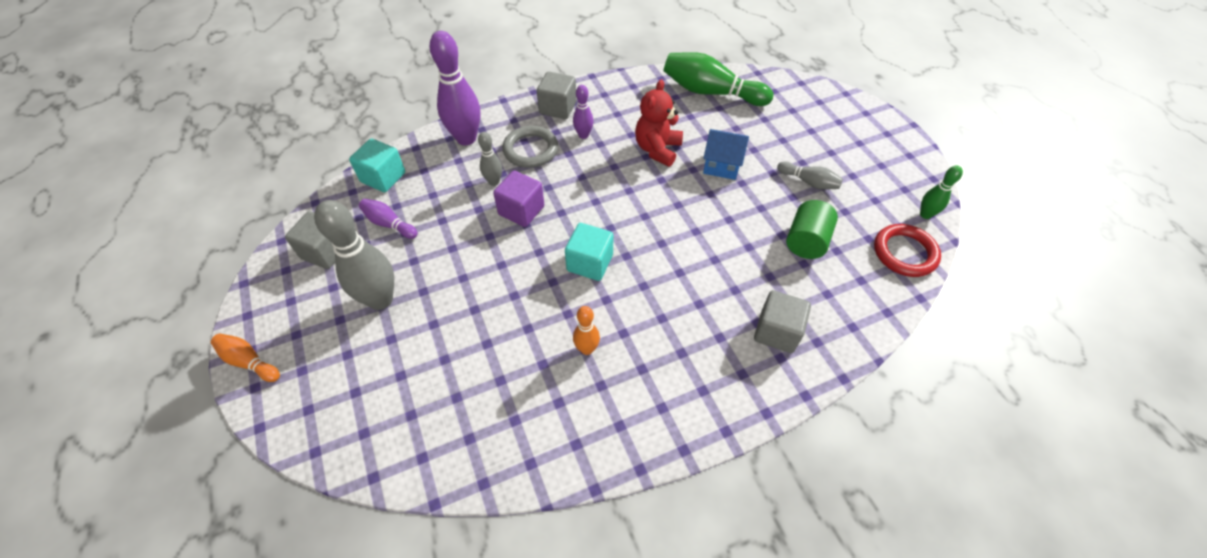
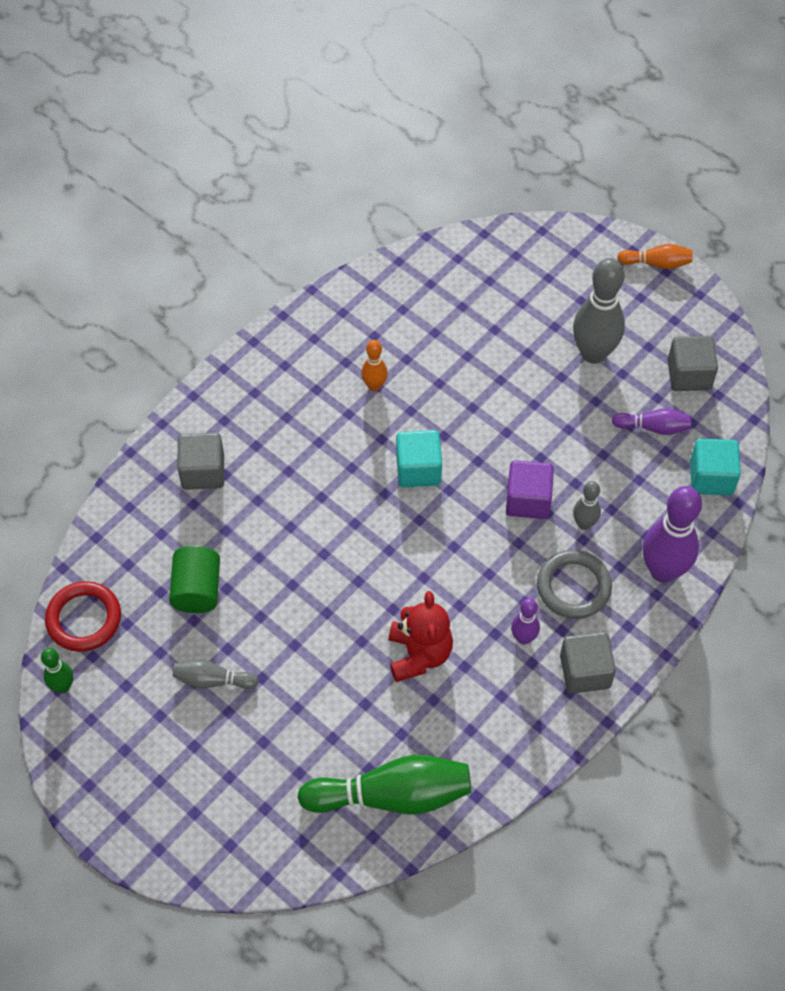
camera: 155 degrees right, 5 degrees up
blue house [703,129,749,180] -> none

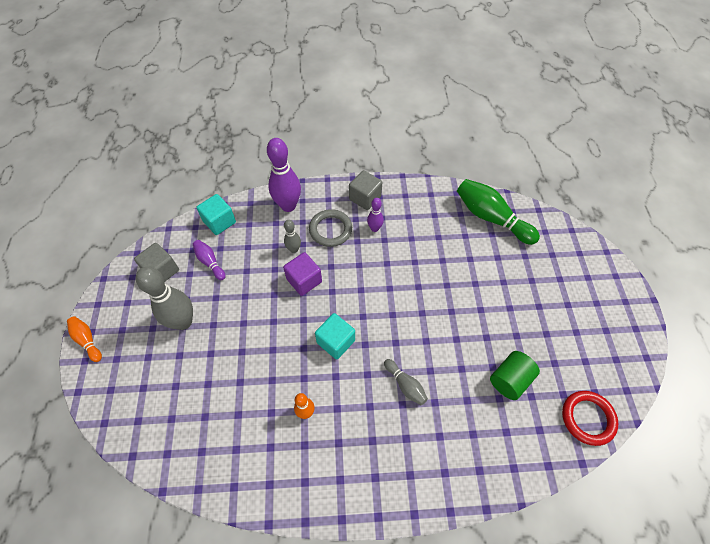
camera: 135 degrees left, 0 degrees up
green bowling pin [41,648,73,693] -> none
grey bowling pin [173,659,259,689] -> grey bowling pin moved to [384,359,428,405]
grey cube [177,433,224,490] -> none
red teddy bear [389,591,453,682] -> none

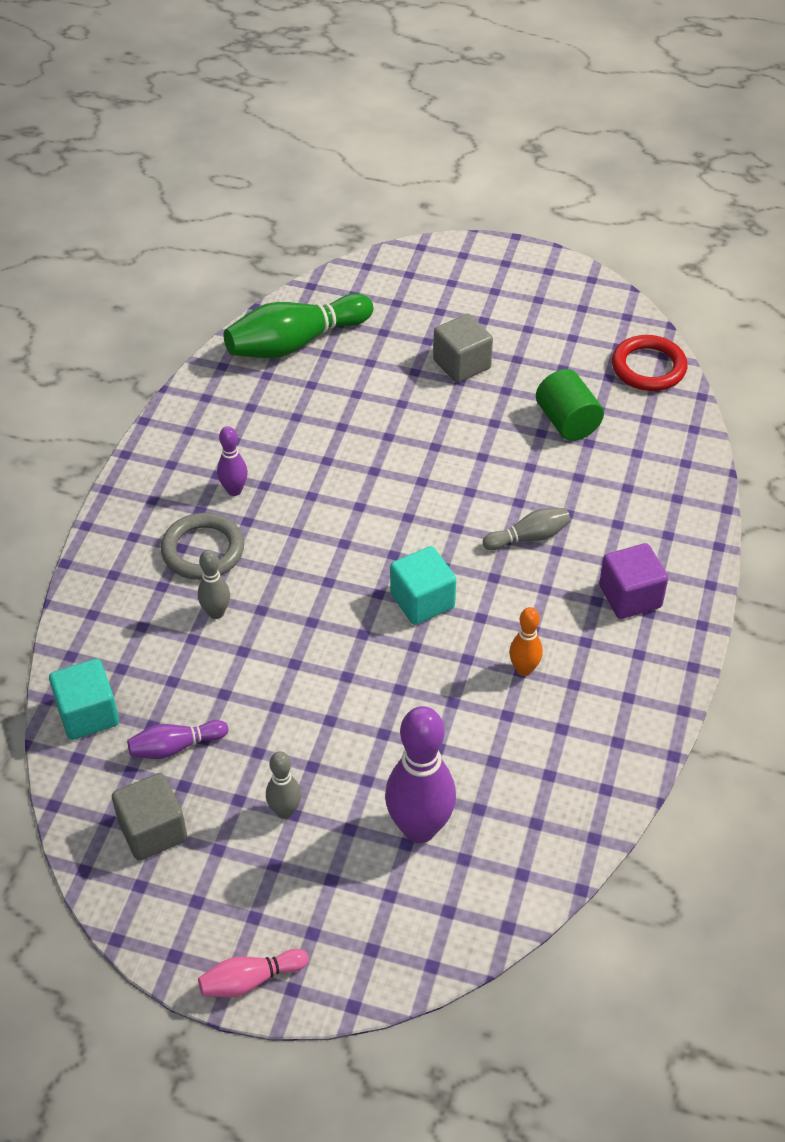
camera: 70 degrees left, 10 degrees down
orange bowling pin [67,316,102,362] -> pink bowling pin [198,949,309,997]
grey bowling pin [136,267,193,330] -> grey bowling pin [266,751,301,819], size x0.51
purple bowling pin [267,138,301,212] -> purple bowling pin moved to [385,706,456,843]
purple cube [283,252,322,296] -> purple cube moved to [599,543,668,619]
grey cube [349,170,382,210] -> grey cube moved to [433,314,493,383]

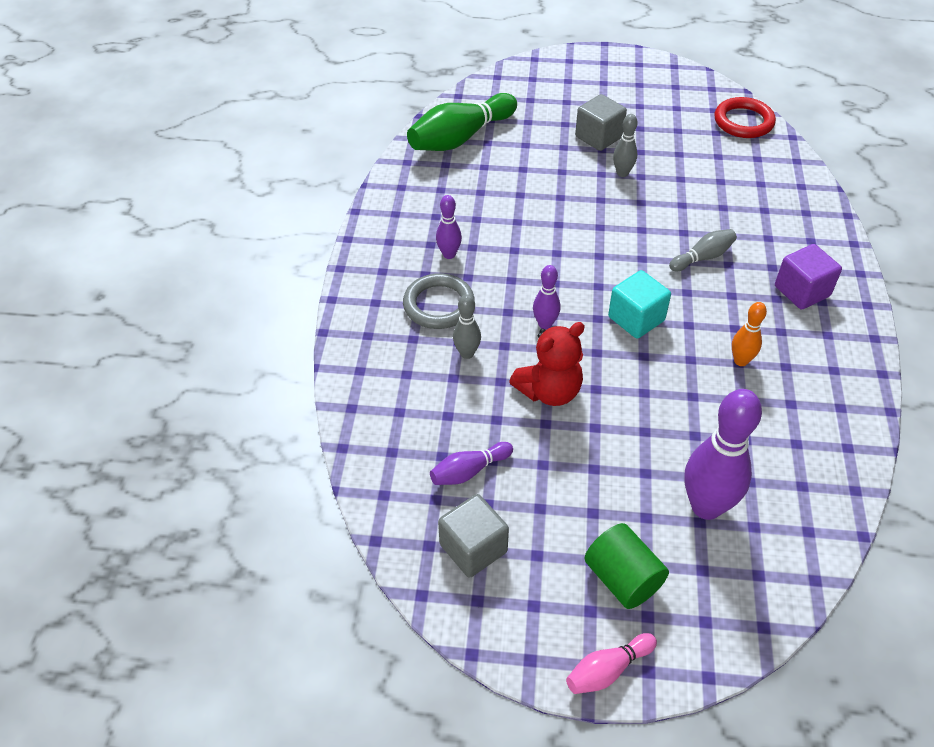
camera: 10 degrees left, 0 degrees up
turquoise cube [49,659,119,740] -> none
grey bowling pin [266,751,301,819] -> grey bowling pin moved to [613,114,638,177]
green cylinder [536,369,604,441] -> green cylinder moved to [584,523,669,609]
none -> red teddy bear [509,322,585,406]
none -> purple bowling pin [533,265,561,329]

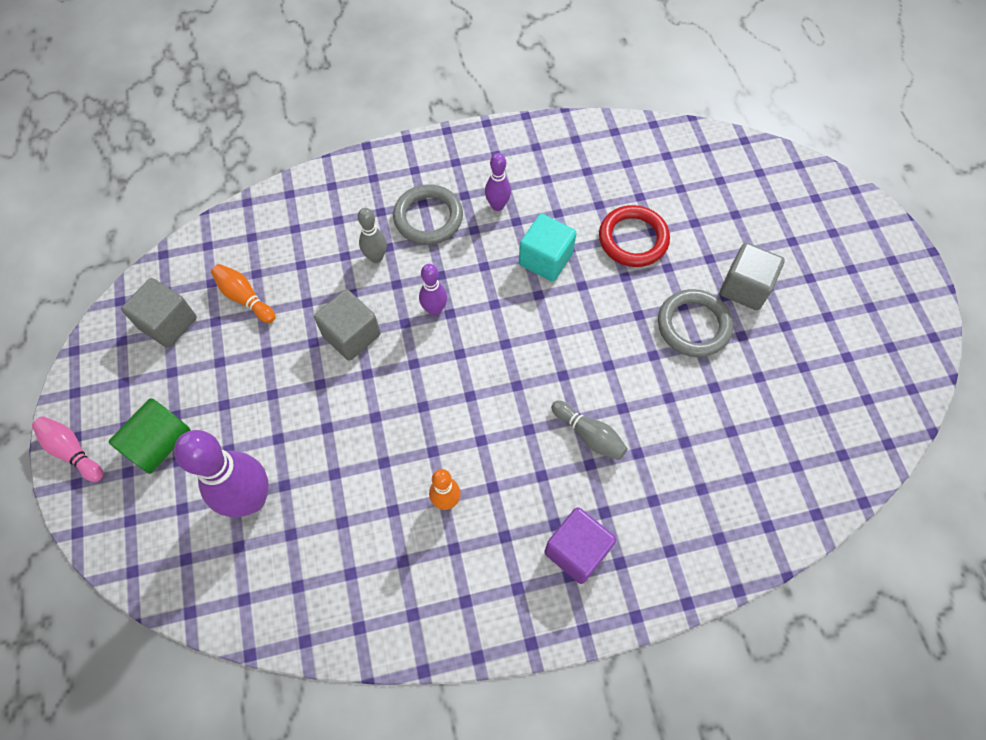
camera: 70 degrees right, 15 degrees up
green bowling pin [407,93,517,151] -> none
purple bowling pin [430,442,513,485] -> orange bowling pin [211,264,275,323]
red teddy bear [509,322,585,406] -> grey cube [314,290,380,361]
turquoise cube [608,270,671,339] -> turquoise cube moved to [519,214,577,282]
grey bowling pin [613,114,638,177] -> grey ring [658,289,733,357]
red ring [714,97,776,138] -> red ring moved to [599,205,670,267]

